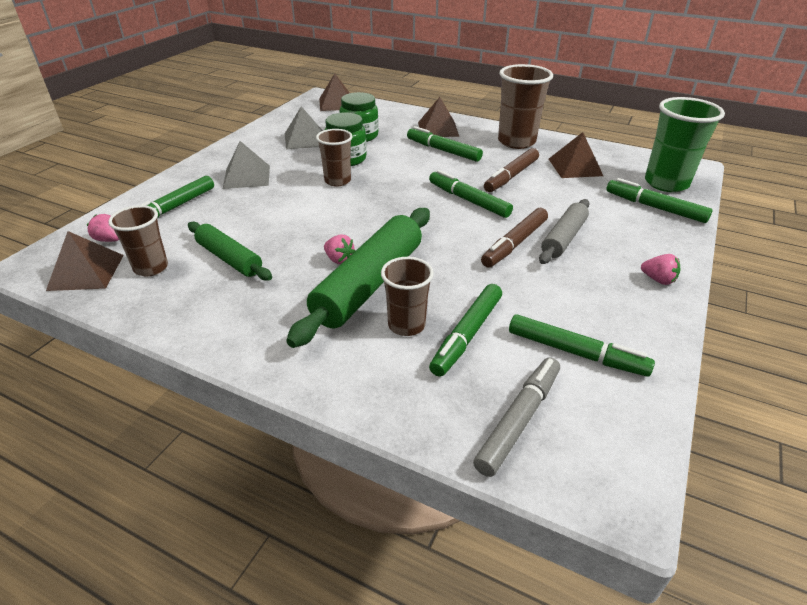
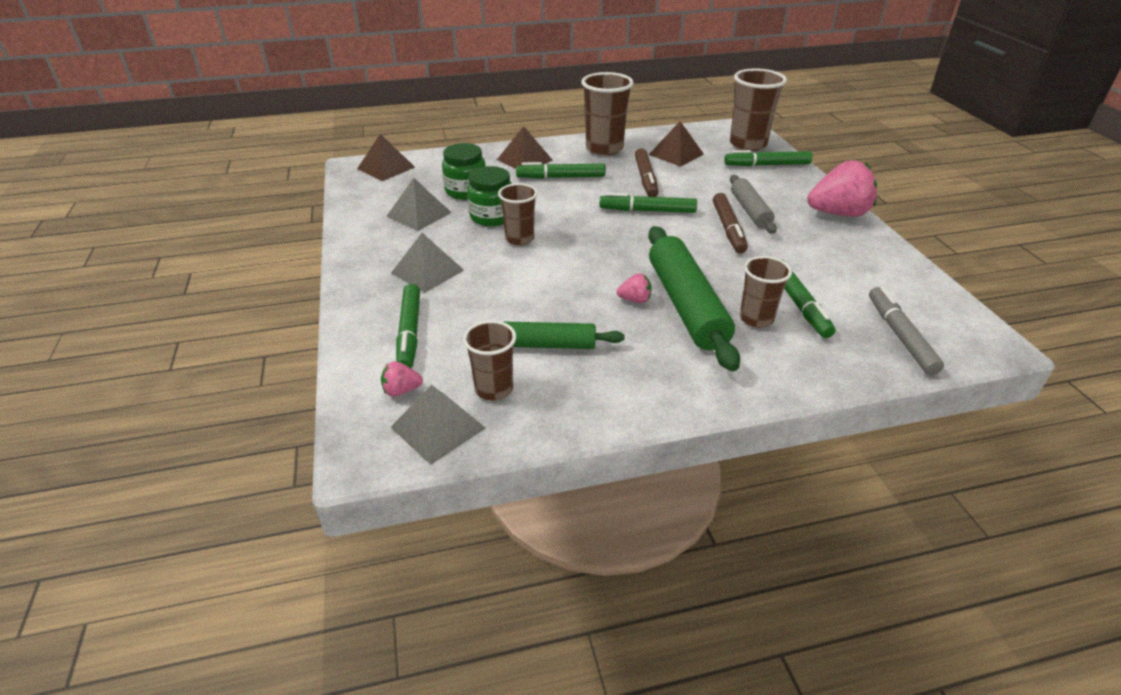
camera: 40 degrees left, 0 degrees up
brown pyramid [46,231,124,291] -> grey pyramid [390,385,486,465]
green marker [509,314,655,377] -> none
pink strawberry [641,254,680,285] -> pink strawberry [807,160,877,217], size x2.22
green cup [645,97,725,192] -> brown cup [730,68,787,151]

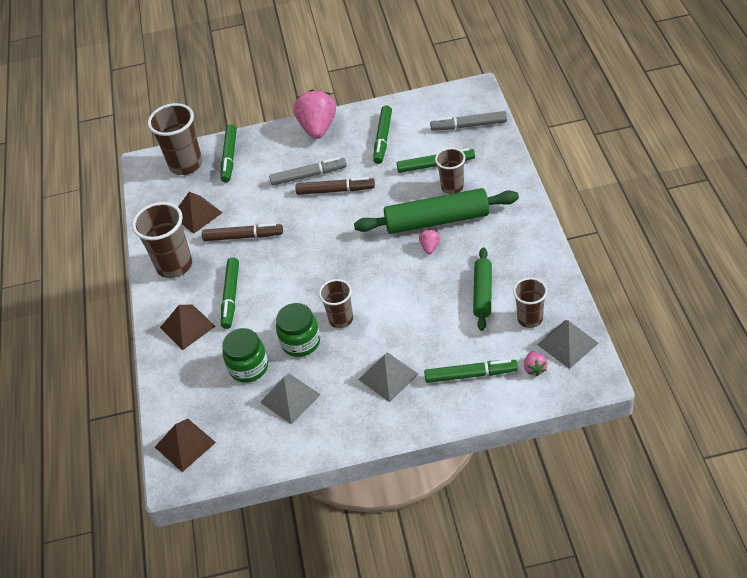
camera: 80 degrees left, 10 degrees up
green marker [599,193,697,213] -> green marker moved to [373,105,392,164]
grey rolling pin [730,175,777,234] -> grey marker [269,157,347,186]

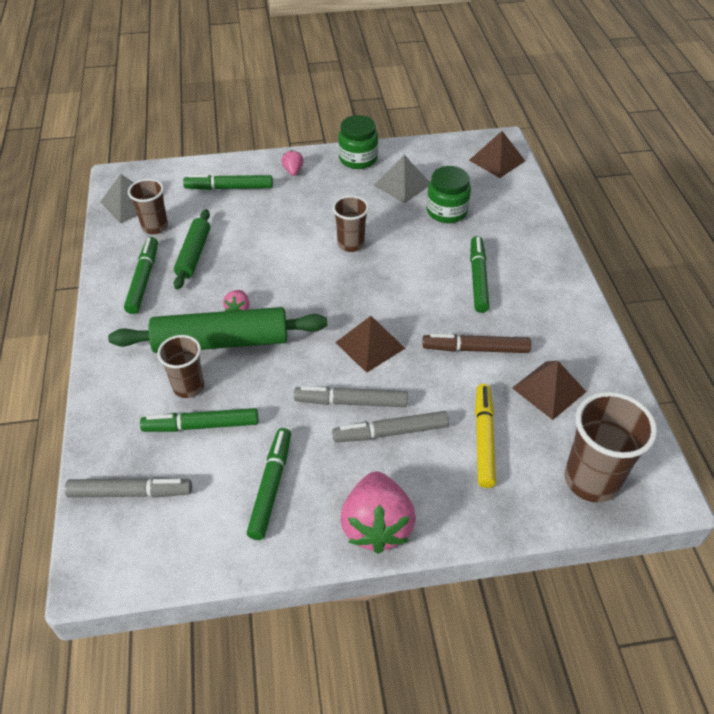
camera: 175 degrees right, 0 degrees up
brown cup [132,202,192,278] -> none
brown pyramid [160,304,216,350] -> brown pyramid moved to [335,316,405,373]
green marker [221,124,237,182] -> green marker moved to [124,237,158,314]
green jar [276,303,320,357] -> green jar moved to [338,115,378,169]
brown marker [295,177,375,195] -> grey marker [294,386,408,407]
grey pyramid [358,352,419,402] -> none
pink strawberry [524,351,548,376] -> pink strawberry moved to [281,150,304,176]
none -> yellow marker [475,384,496,488]

